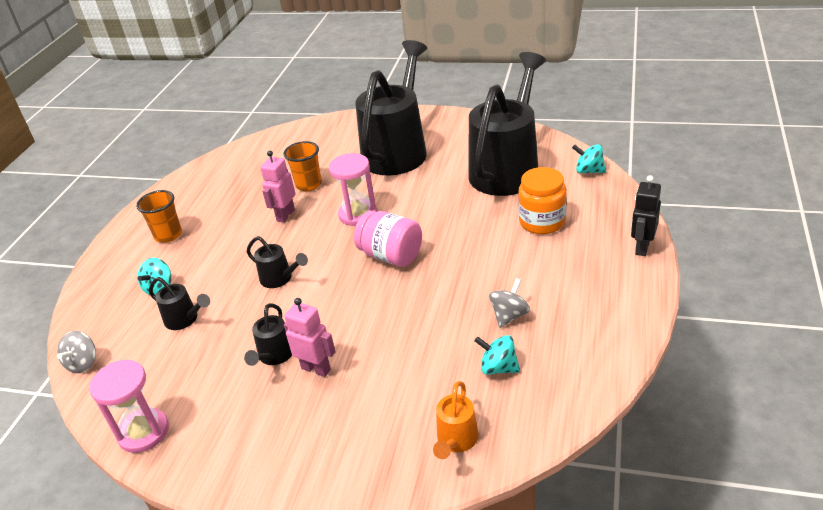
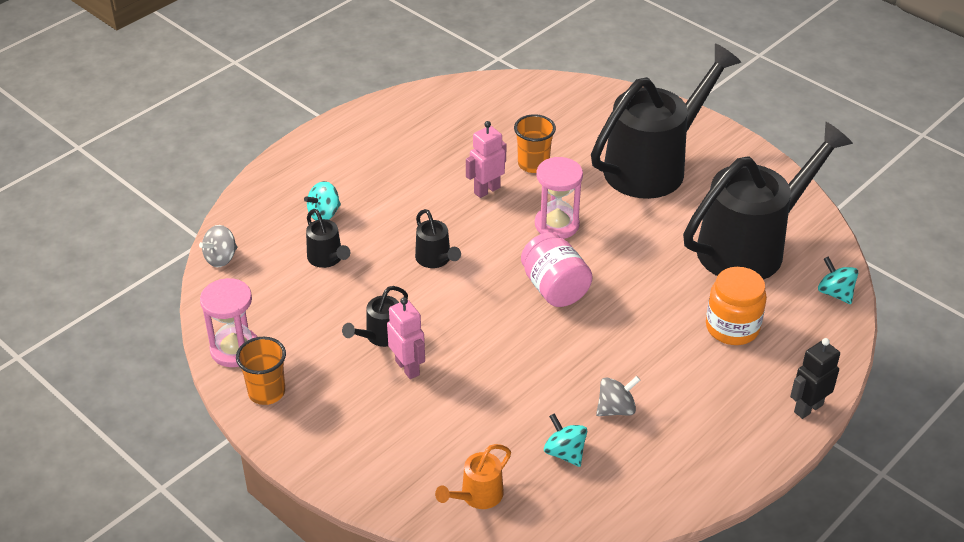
camera: 25 degrees right, 5 degrees up
orange cup [136,190,182,243] -> orange cup moved to [236,337,286,405]

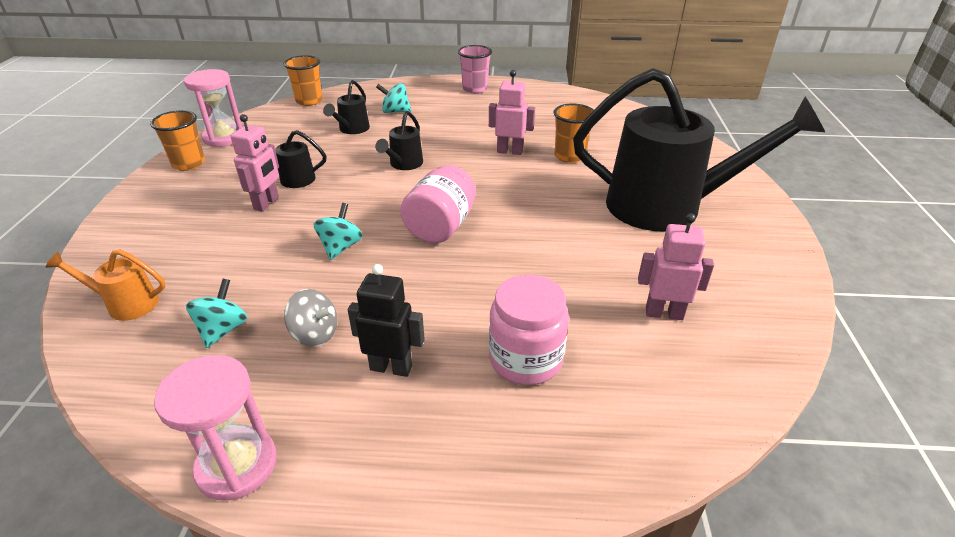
camera: 50 degrees right, 5 degrees down
grey spinning top [199,225,237,267] -> orange cup [284,55,322,106]
pink hourglass [535,157,583,239] -> pink hourglass moved to [154,355,277,501]
black watering can [683,122,853,280] -> pink robot [638,213,714,320]
orange jar [706,267,767,345] -> pink jar [489,274,569,385]
black robot [790,338,840,419] -> black robot moved to [348,264,425,377]
turquoise spinning top [818,257,858,304] -> turquoise spinning top moved to [314,203,363,260]
none -> pink cup [458,45,492,94]

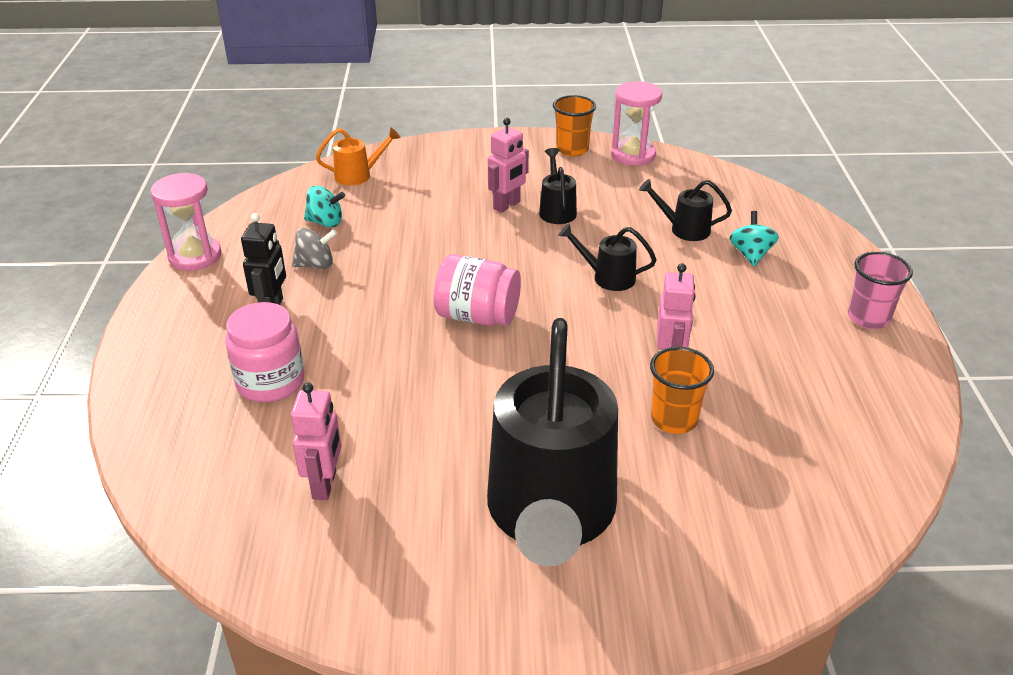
camera: 85 degrees right, 0 degrees up
orange watering can [45,249,166,321] -> orange watering can turned 75 degrees clockwise [316,128,401,186]
pink robot [231,114,279,212] -> pink robot turned 60 degrees counterclockwise [488,118,529,213]
orange cup [284,55,322,106] -> none
grey spinning top [284,289,337,347] -> grey spinning top turned 120 degrees counterclockwise [292,228,337,269]
turquoise spinning top [314,203,363,260] -> none

